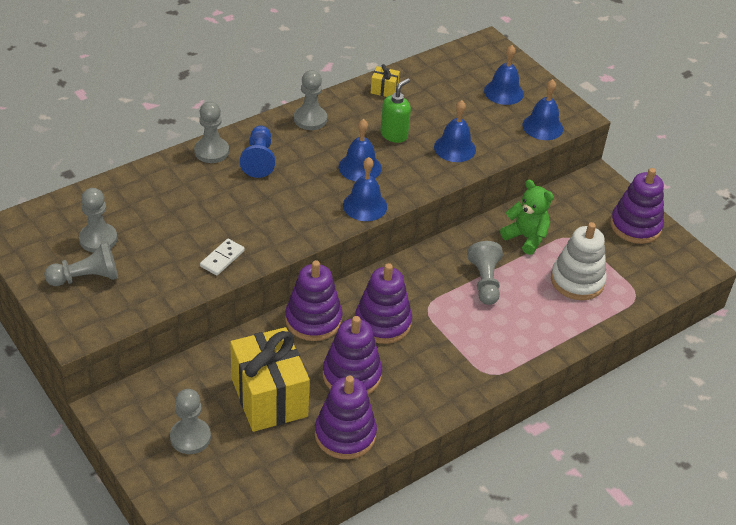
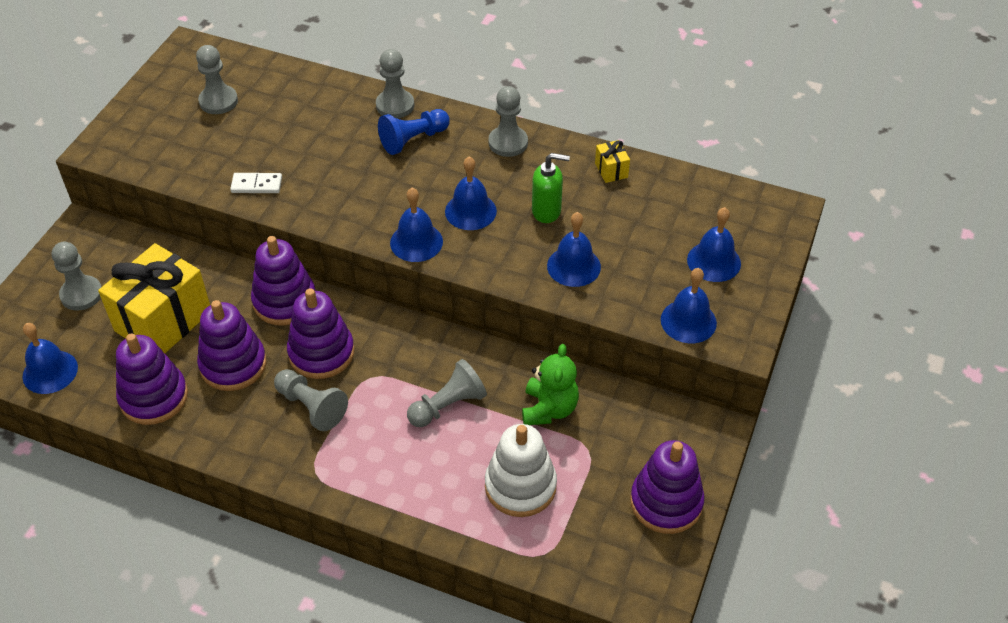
camera: 60 degrees right, 5 degrees up
grey pawn [44,241,118,286] -> grey pawn moved to [274,369,348,431]
none -> blue bell [23,323,78,394]

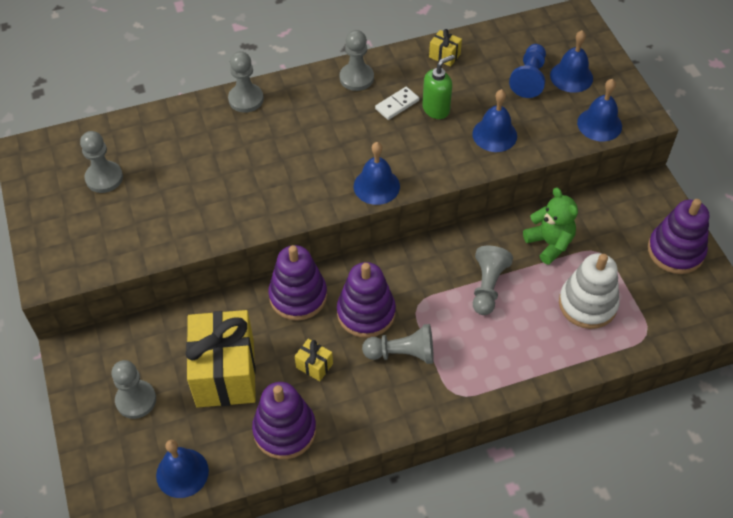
camera: 40 degrees left, 5 degrees up
purple stacking toy [197,300,266,391] -> yellow gift [295,339,333,381]
white domino [230,173,282,193] -> white domino moved to [375,87,419,120]
blue pawn [378,109,450,155] -> blue pawn moved to [509,44,546,98]
blue bell [445,157,497,230] -> none

